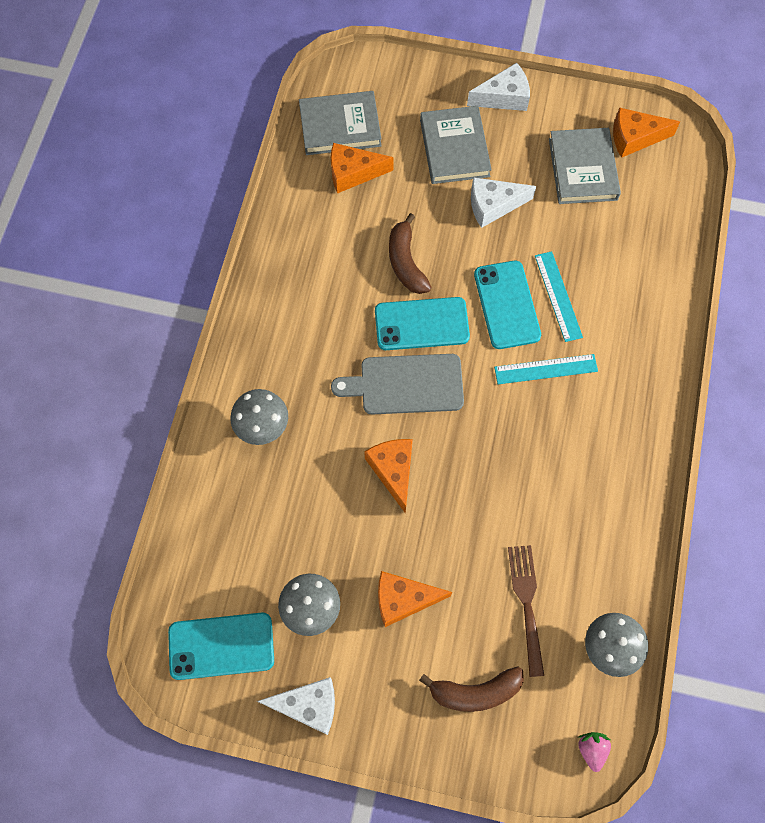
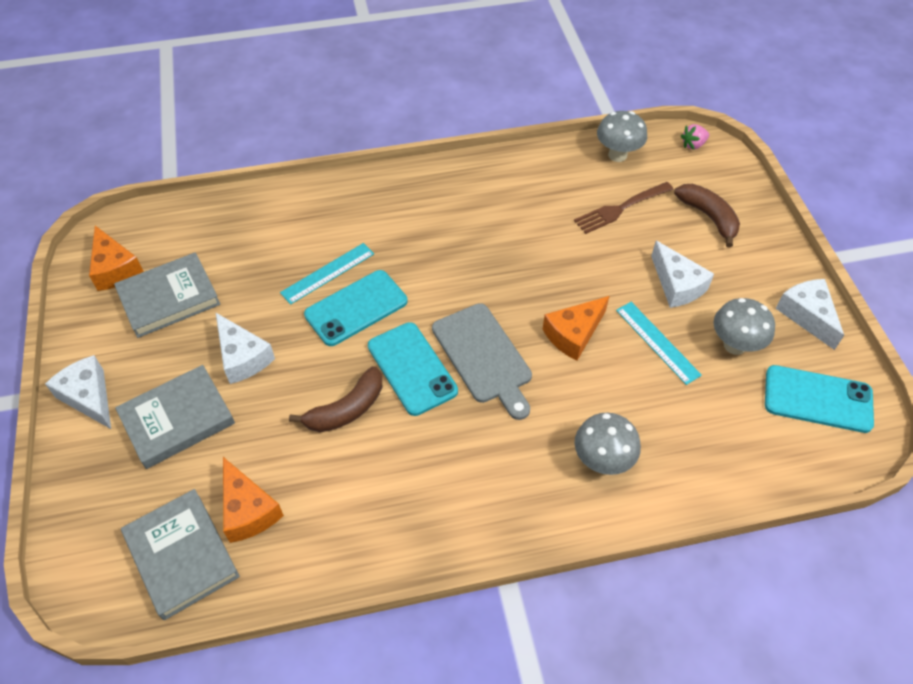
camera: 115 degrees left, 15 degrees down
turquoise phone [168,612,274,680] -> turquoise phone turned 45 degrees counterclockwise [765,365,874,433]
orange cheese [378,571,452,627] -> white cheese [651,241,714,308]
turquoise ruler [494,354,598,384] -> turquoise ruler moved to [616,302,702,385]

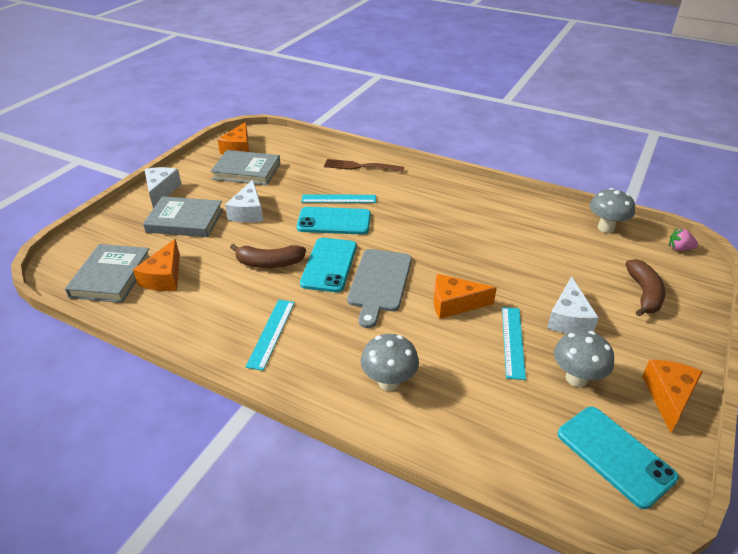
camera: 40 degrees right, 15 degrees down
brown fork [574,182,674,234] -> brown fork moved to [324,159,404,172]
white cheese [775,279,844,350] -> orange cheese [642,360,703,433]
none -> turquoise ruler [246,300,295,371]

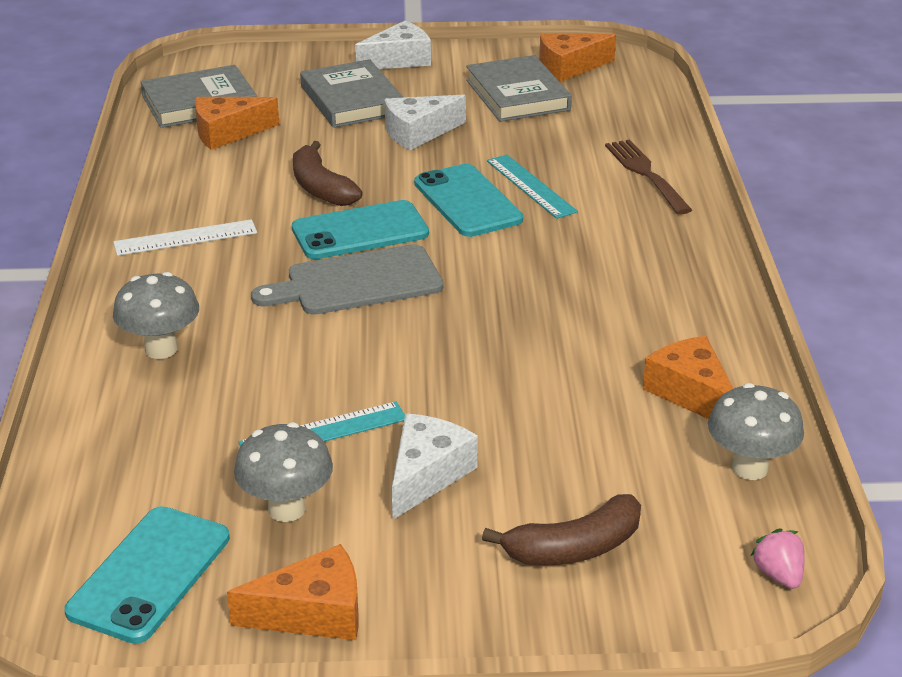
camera: 60 degrees right, 5 degrees down
turquoise ruler [246,300,295,371] -> white ruler [113,219,257,256]
orange cheese [434,274,497,319] -> orange cheese moved to [643,336,733,419]
white cheese [547,276,599,333] -> white cheese turned 135 degrees clockwise [392,413,478,519]

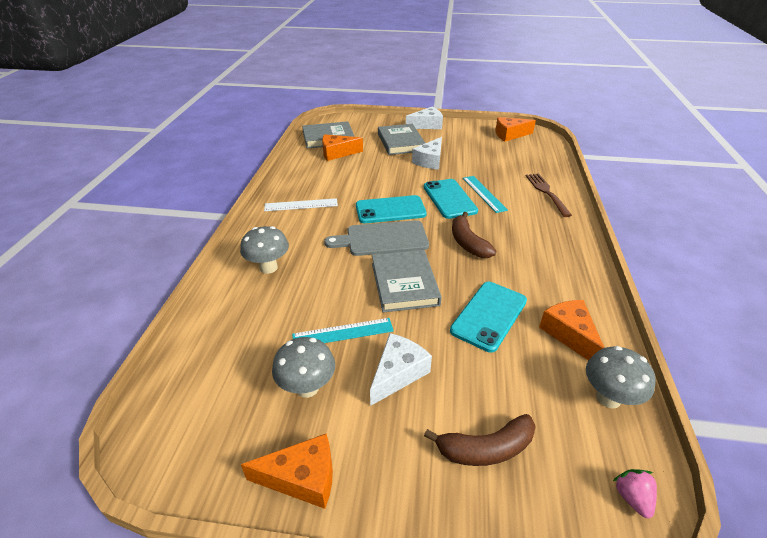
camera: 10 degrees right, 5 degrees up
turquoise phone [64,506,230,644] -> turquoise phone moved to [450,282,527,353]
brown banana [293,141,363,206] -> brown banana moved to [452,212,496,258]
white cheese [385,95,466,150] -> white cheese turned 45 degrees counterclockwise [412,137,442,170]
grey book [466,55,572,122] -> grey book moved to [372,250,442,313]

